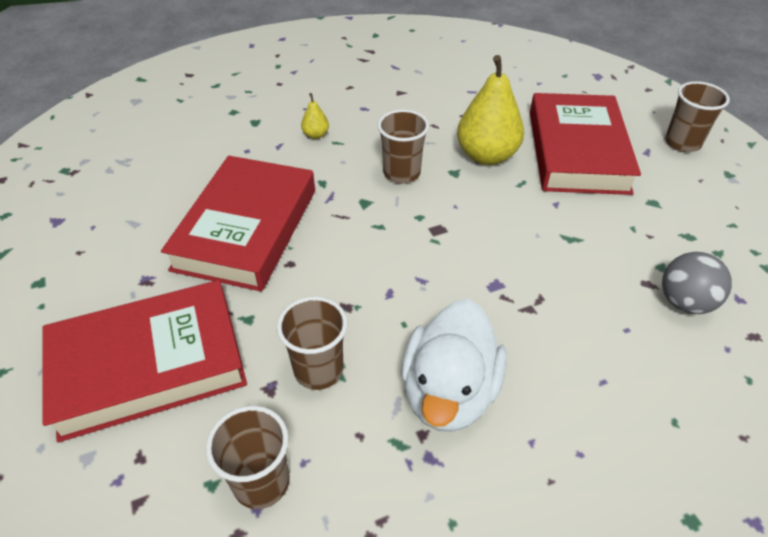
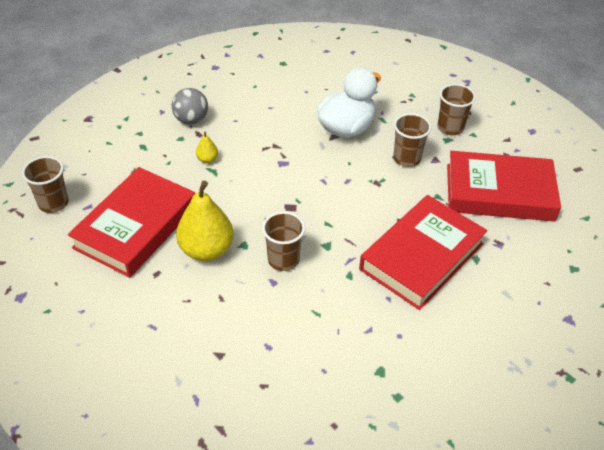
camera: 155 degrees left, 0 degrees up
yellow pear [301,93,329,139] -> yellow pear moved to [196,132,218,163]

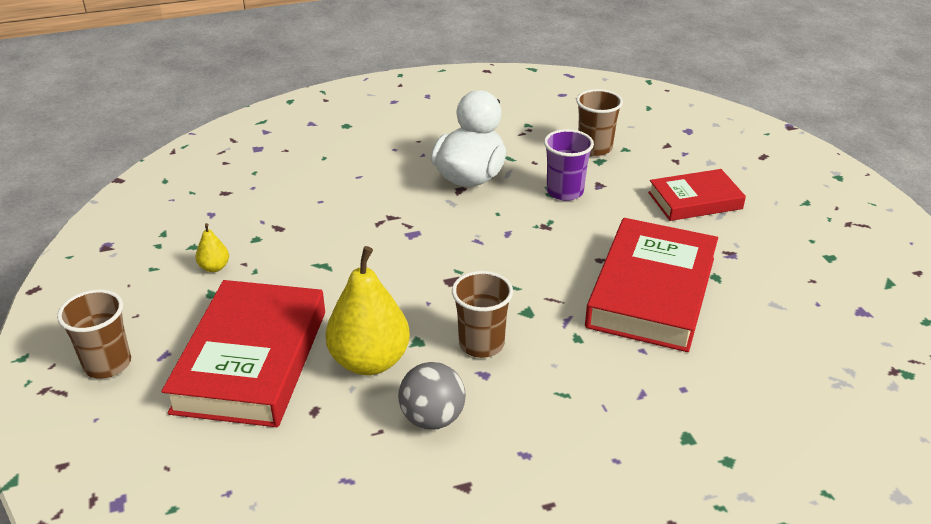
camera: 20 degrees left, 10 degrees down
grey ball [172,88,208,124] -> grey ball moved to [398,362,466,430]
yellow pear [196,132,218,163] -> yellow pear moved to [195,223,229,272]
brown cup [393,113,432,167] -> purple cup [544,129,594,201]
red book [447,151,561,221] -> red book [648,169,746,221], size x0.59

